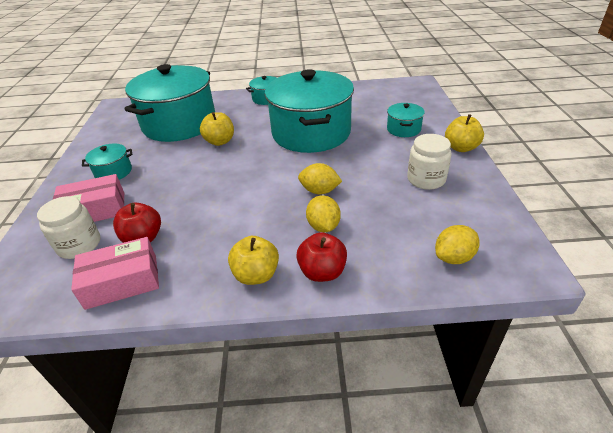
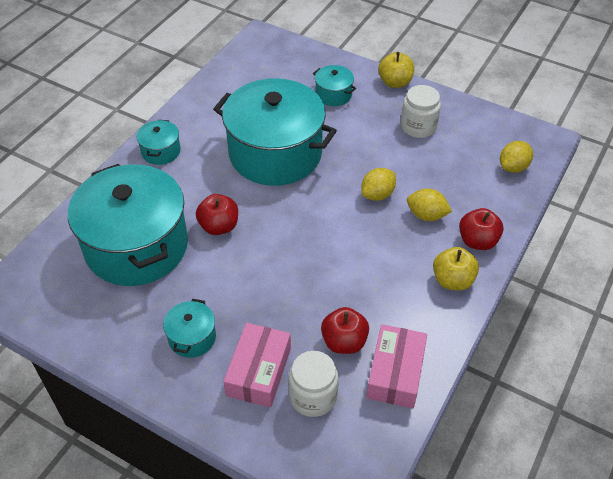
camera: 60 degrees left, 10 degrees up
yellow apple [200,112,234,146] -> red apple [196,194,238,235]
yellow lemon [435,225,480,264] -> yellow lemon turned 45 degrees clockwise [500,141,533,173]

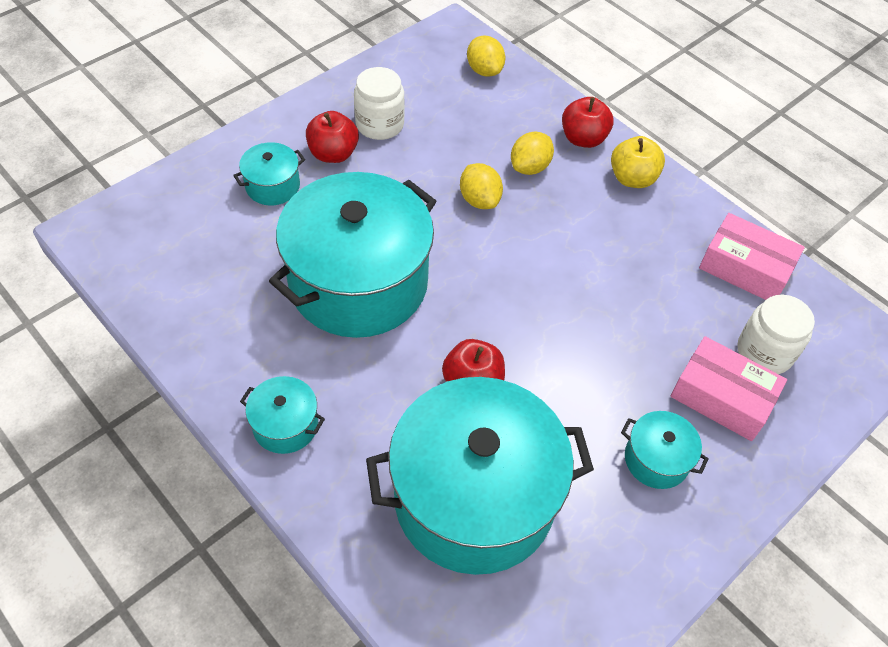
camera: 75 degrees left, 5 degrees up
red apple [321,307,369,354] -> red apple moved to [306,111,359,163]
yellow apple [378,52,414,88] -> none

